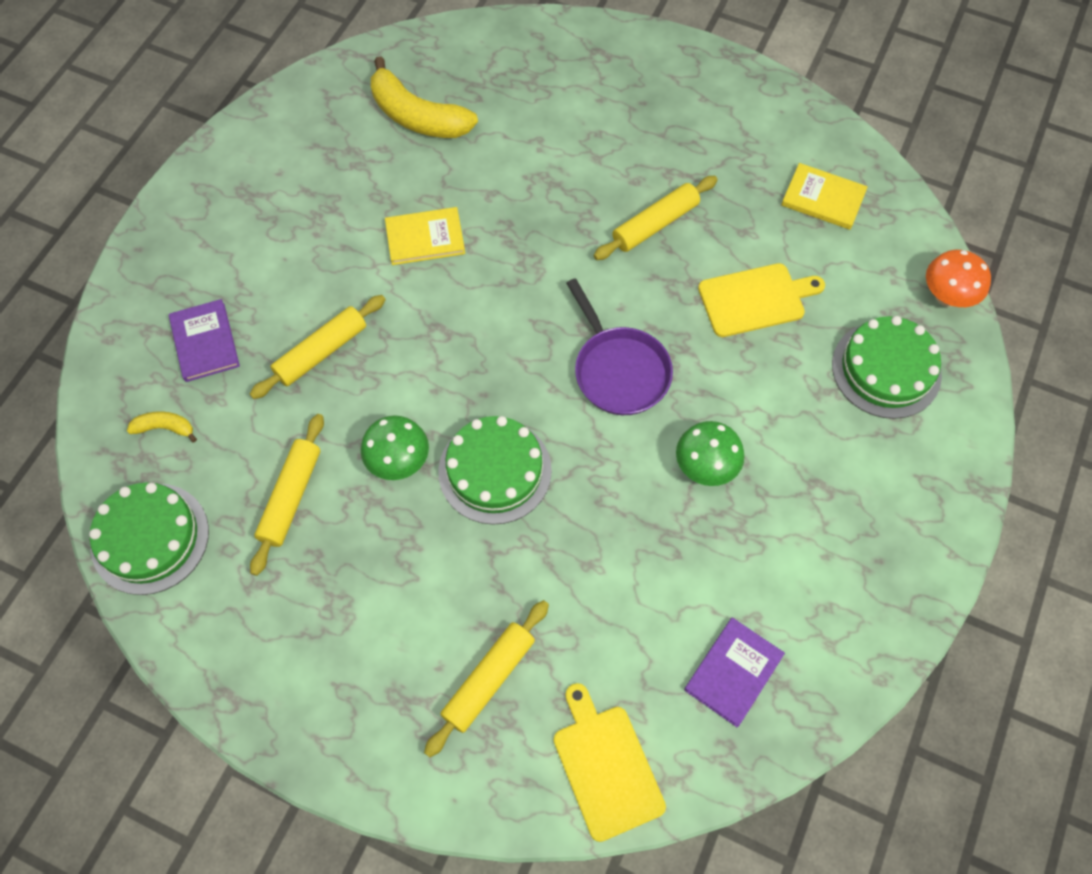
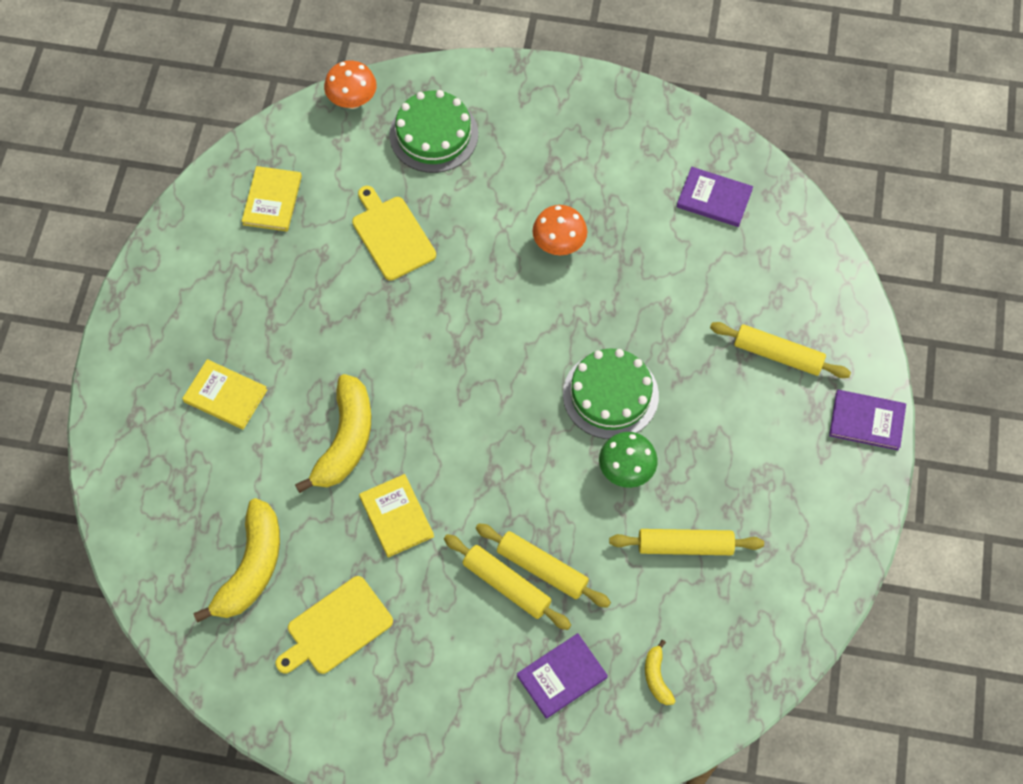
camera: 105 degrees left, 0 degrees up
green cake [89,483,209,595] -> none
yellow cutting board [554,683,666,842] -> yellow cutting board moved to [276,576,393,674]
purple pan [566,278,673,415] -> none
yellow rolling pin [594,176,718,260] -> yellow rolling pin moved to [444,534,571,630]
green mushroom [676,421,745,486] -> orange mushroom [533,205,587,255]
none -> yellow book [182,359,267,430]
none -> yellow banana [295,374,371,493]
none -> purple book [829,390,906,450]

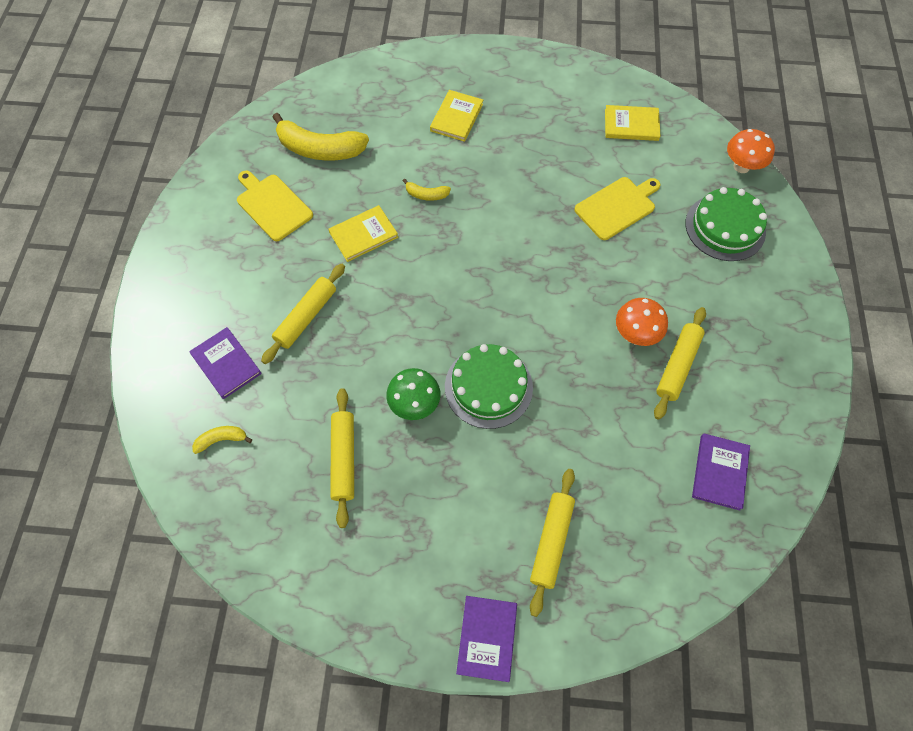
camera: 85 degrees right, 0 degrees up
yellow banana [295,374,371,493] -> yellow banana [403,179,451,201], size x0.47
yellow rolling pin [476,523,611,608] -> yellow rolling pin moved to [654,307,706,420]

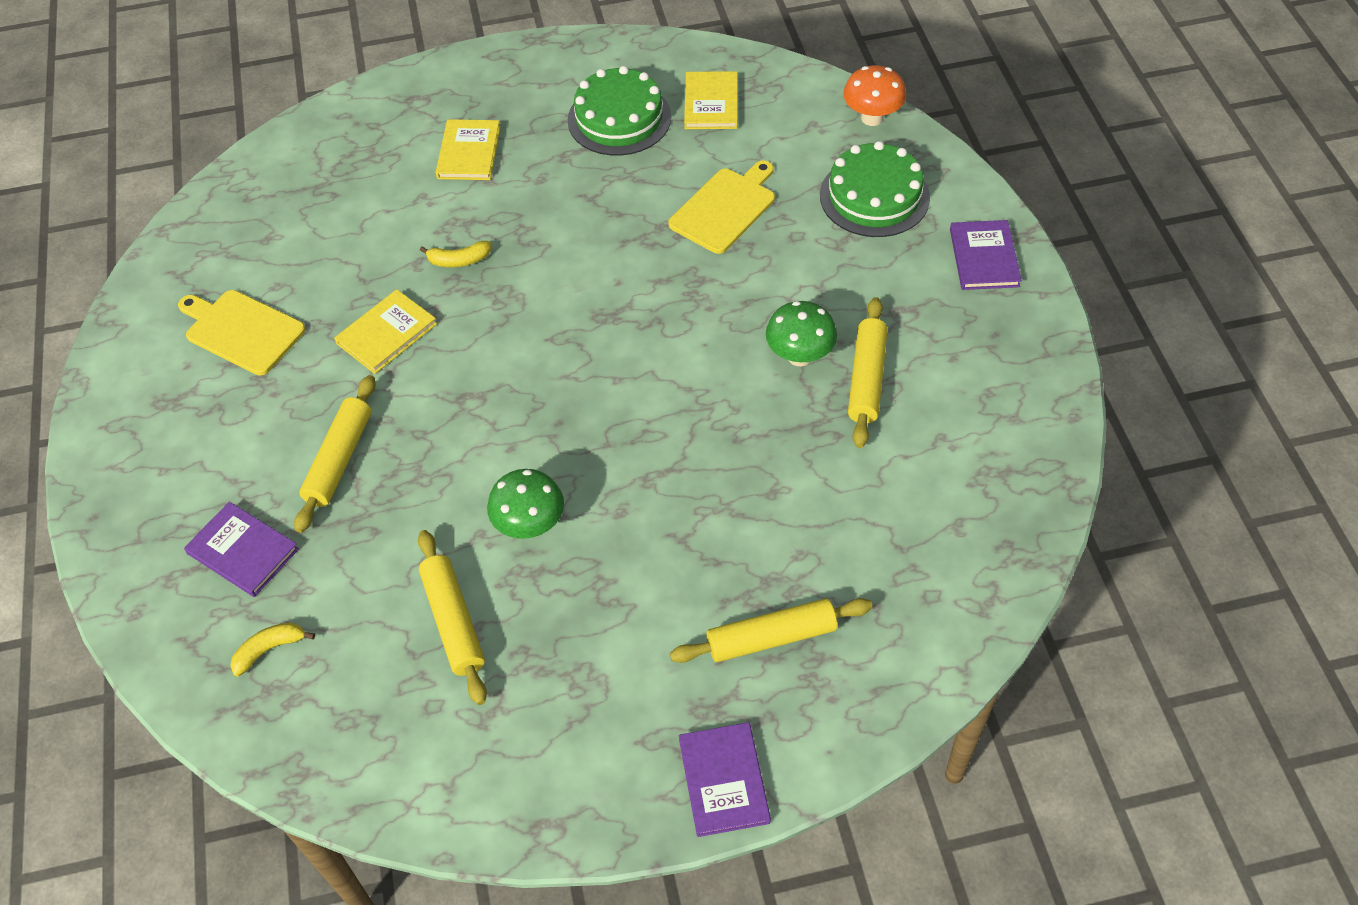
camera: 15 degrees left, 10 degrees down
yellow banana [272,113,369,161] -> none
green cake [445,344,533,429] -> green cake moved to [567,66,671,156]
yellow rolling pin [530,469,575,617] -> yellow rolling pin turned 75 degrees clockwise [670,598,873,663]
yellow book [605,105,661,141] -> yellow book turned 75 degrees counterclockwise [684,71,738,129]
orange mushroom [616,298,668,346] -> green mushroom [766,301,837,366]
purple book [692,433,750,511] -> purple book moved to [950,220,1022,290]

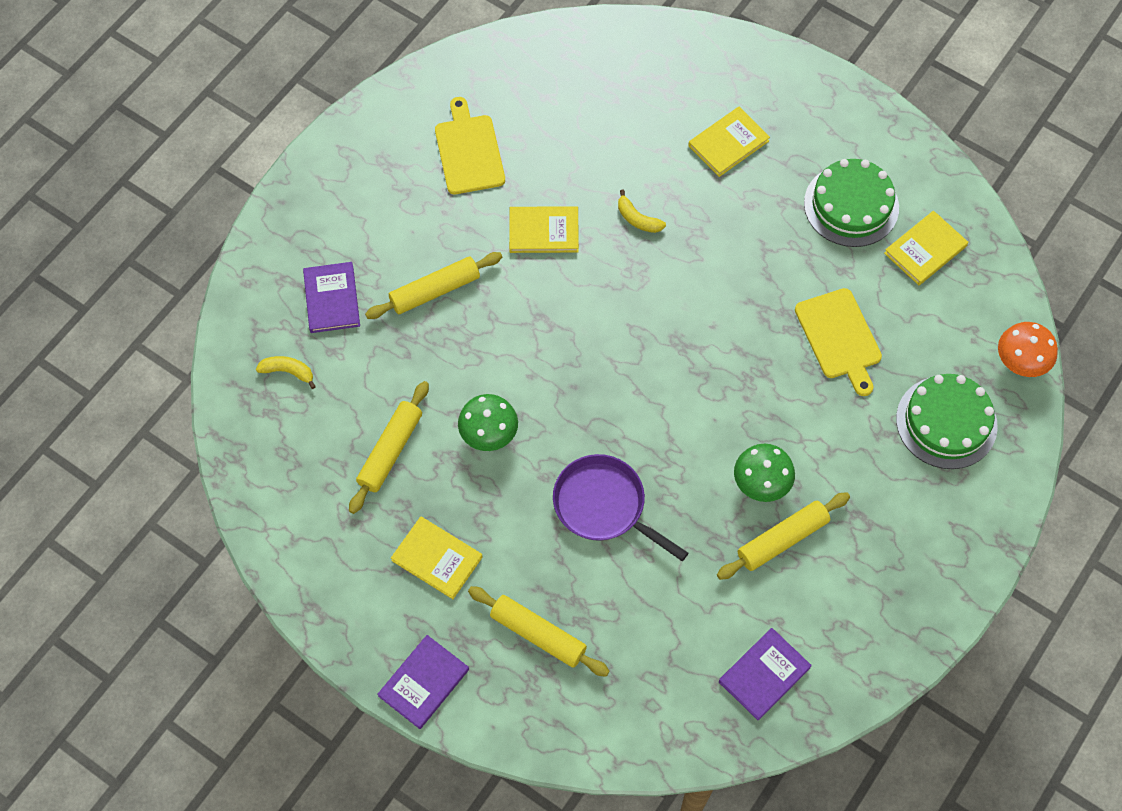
camera: 45 degrees right, 10 degrees up
yellow cutting board [668,160,775,254] -> yellow cutting board turned 75 degrees clockwise [795,288,882,396]
purple book [950,220,1022,290] -> purple book moved to [719,628,812,720]
none -> yellow book [391,516,483,599]
none -> purple pan [553,454,688,561]

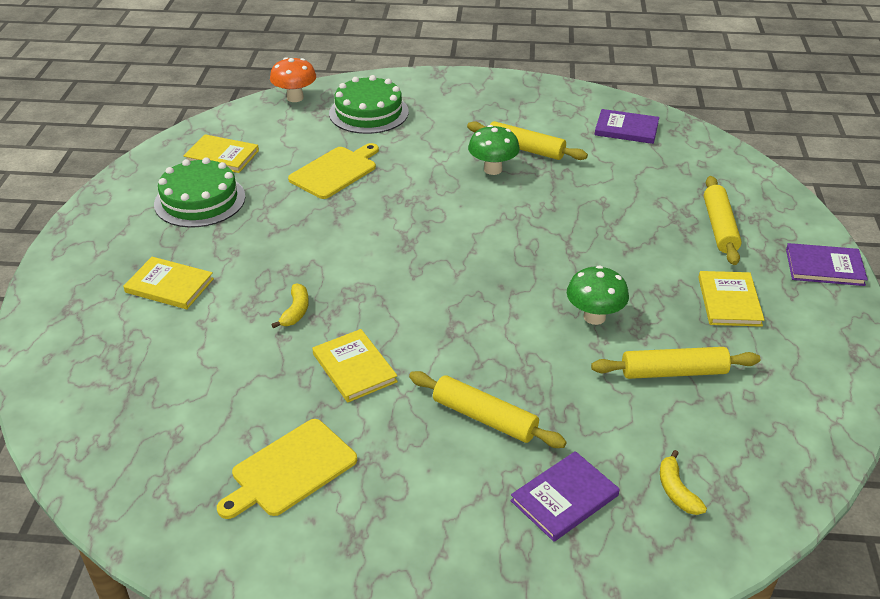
camera: 120 degrees left, 25 degrees down
purple pan [553,454,688,561] -> none

